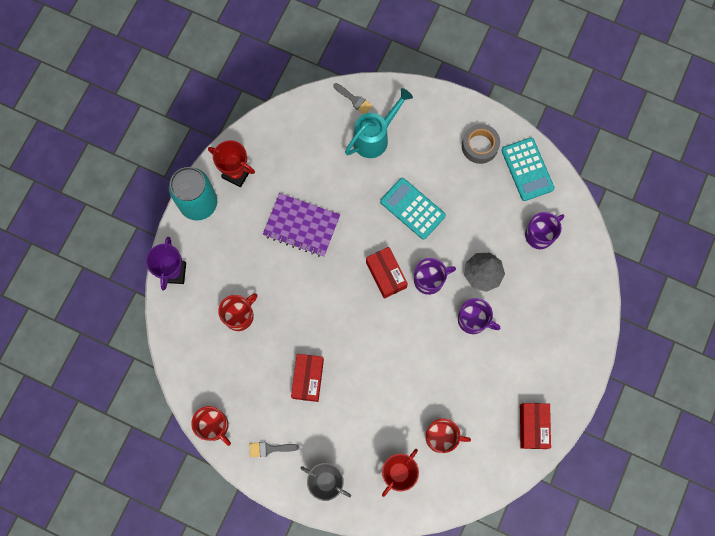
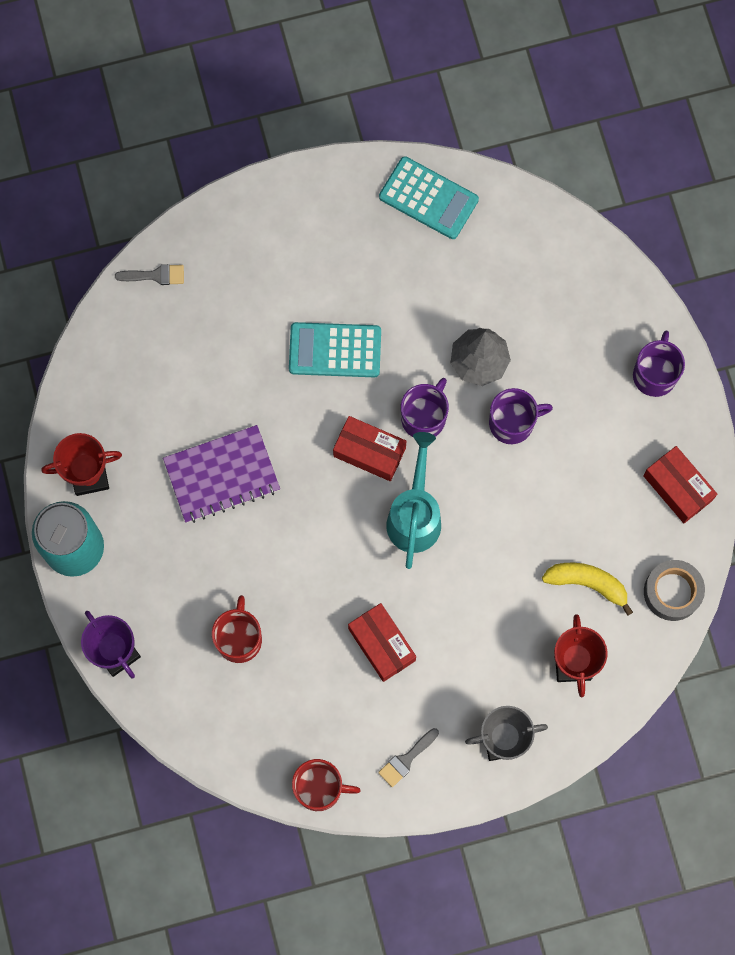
camera: 40 degrees left, 0 degrees up
turquoise watering can [345,88,413,158] -> turquoise watering can moved to [386,432,441,569]
red mug [425,419,471,453] -> yellow banana [542,563,633,616]
grey tape [462,124,500,164] -> grey tape moved to [644,560,705,621]
purple mug [525,212,564,249] -> purple mug moved to [633,331,685,397]

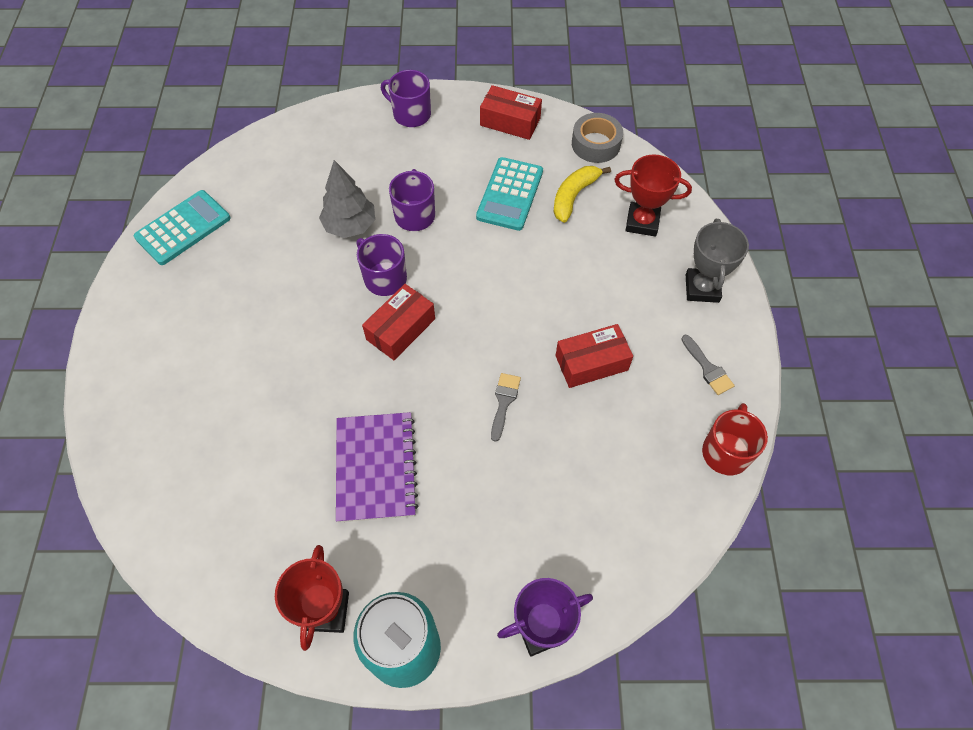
camera: 75 degrees left, 15 degrees down
grey brush [115,264,184,285] -> grey brush moved to [491,373,521,442]
red mug [212,595,262,663] -> none
turquoise calculator [289,322,381,377] -> turquoise calculator moved to [476,157,543,231]
turquoise watering can [386,432,441,569] -> none
red box [643,446,717,523] -> red box turned 45 degrees clockwise [480,85,542,140]

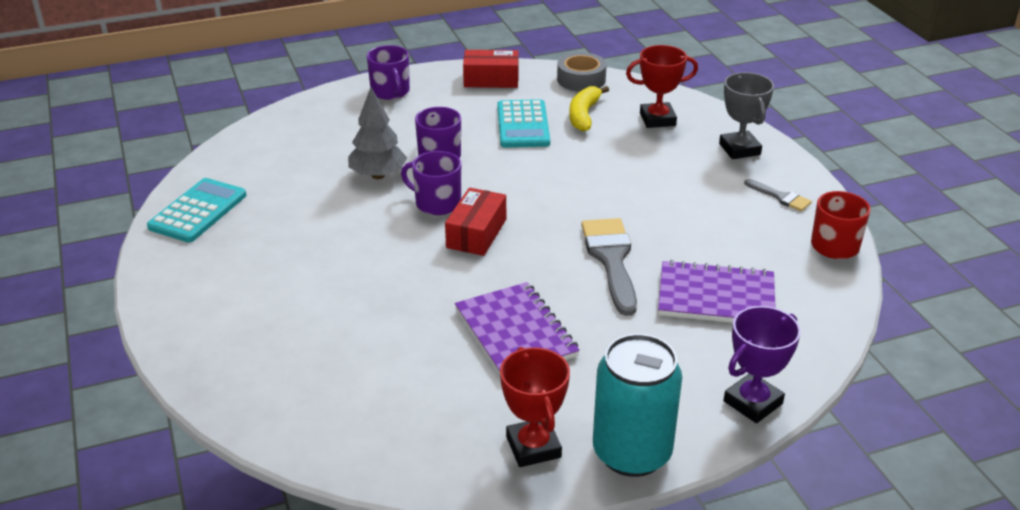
camera: 20 degrees left, 25 degrees down
purple mug [381,70,431,127] -> purple mug turned 120 degrees counterclockwise [367,45,410,100]
grey brush [491,373,521,442] -> grey brush [581,218,637,316], size x1.94
red box [555,324,633,388] -> none
none -> purple notebook [658,260,776,323]

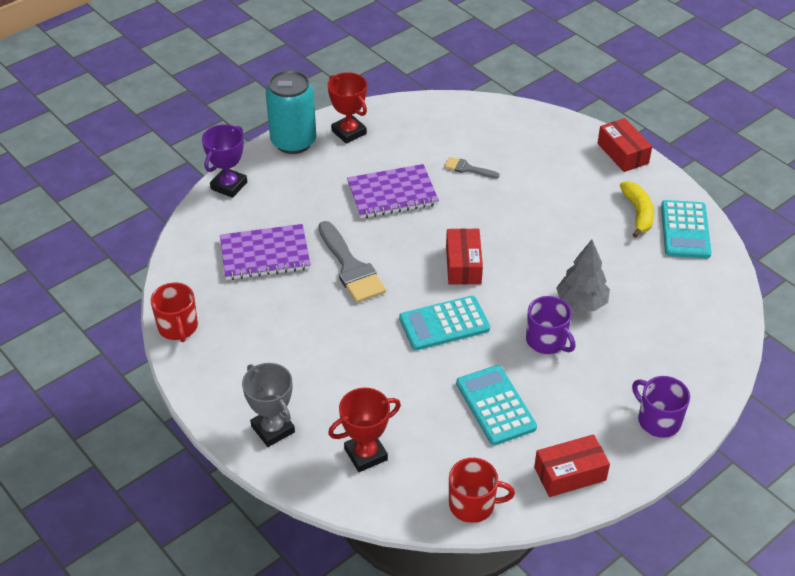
camera: 160 degrees right, 10 degrees up
purple mug [401,151,461,215] -> none
purple notebook [455,282,580,375] -> purple notebook turned 60 degrees counterclockwise [347,164,439,218]
grey tape [557,52,607,91] -> red mug [449,458,515,523]
yellow banana [569,86,609,131] -> yellow banana moved to [620,181,654,238]
grey brush [744,179,812,211] -> grey brush moved to [444,157,500,178]
none -> turquoise calculator [399,296,490,350]
none -> red box [597,118,652,172]

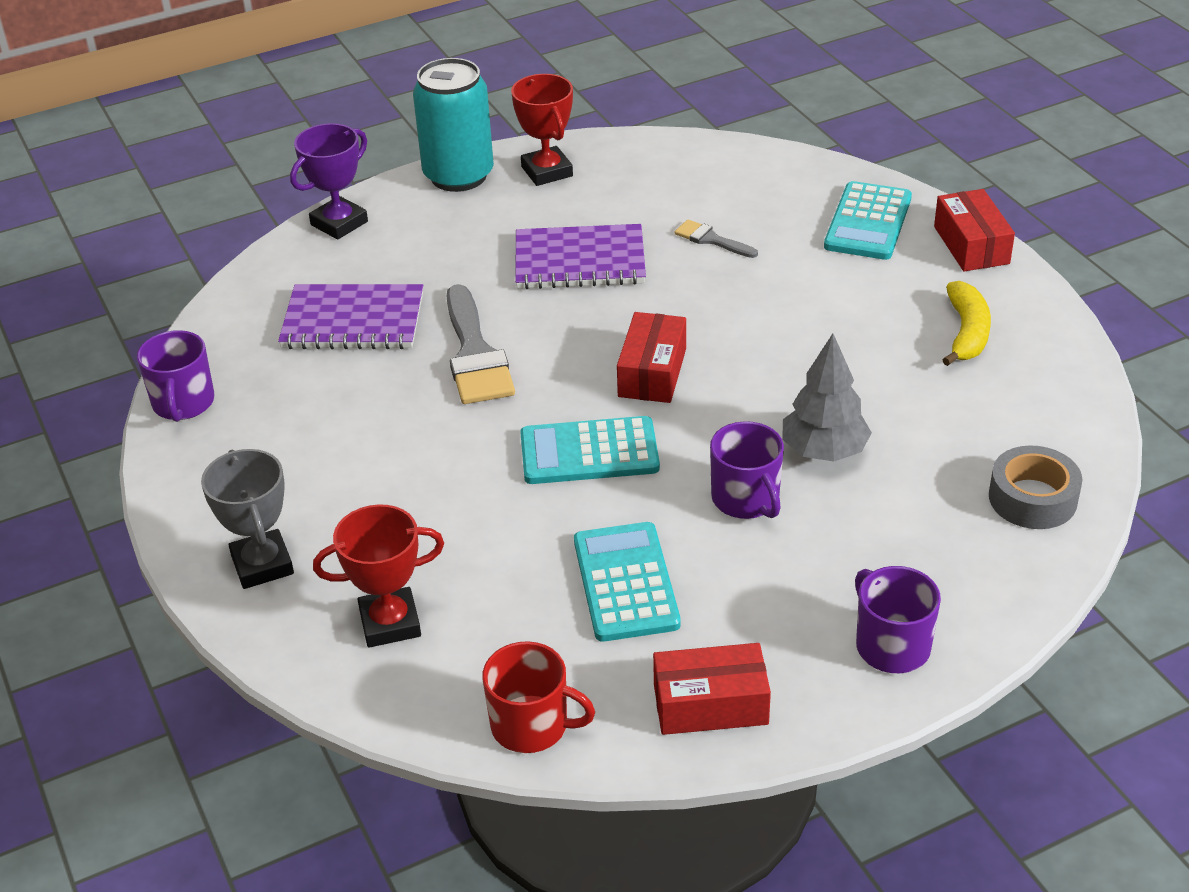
camera: 15 degrees right, 5 degrees down
red mug [151,283,198,342] -> purple mug [137,330,215,422]
turquoise calculator [661,200,712,258] -> turquoise calculator moved to [824,181,912,260]
none -> grey tape [989,445,1082,529]

